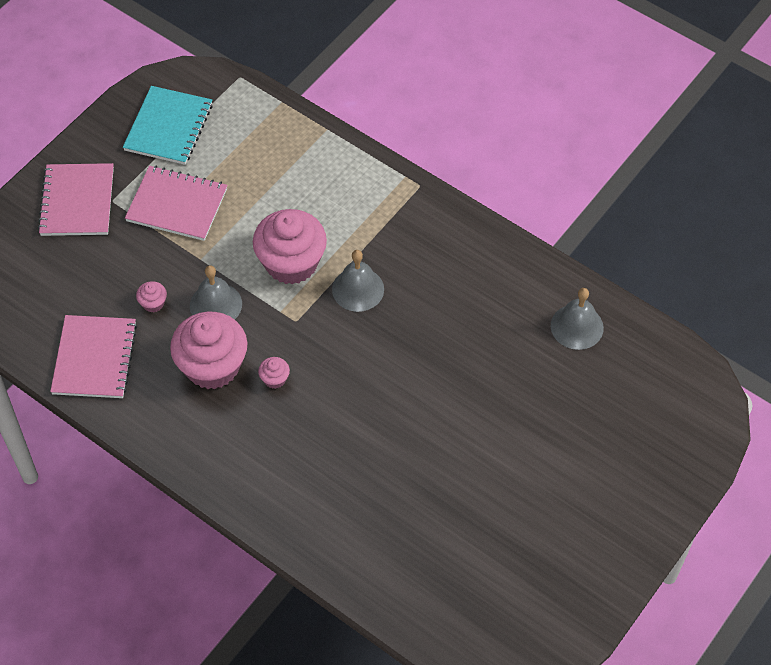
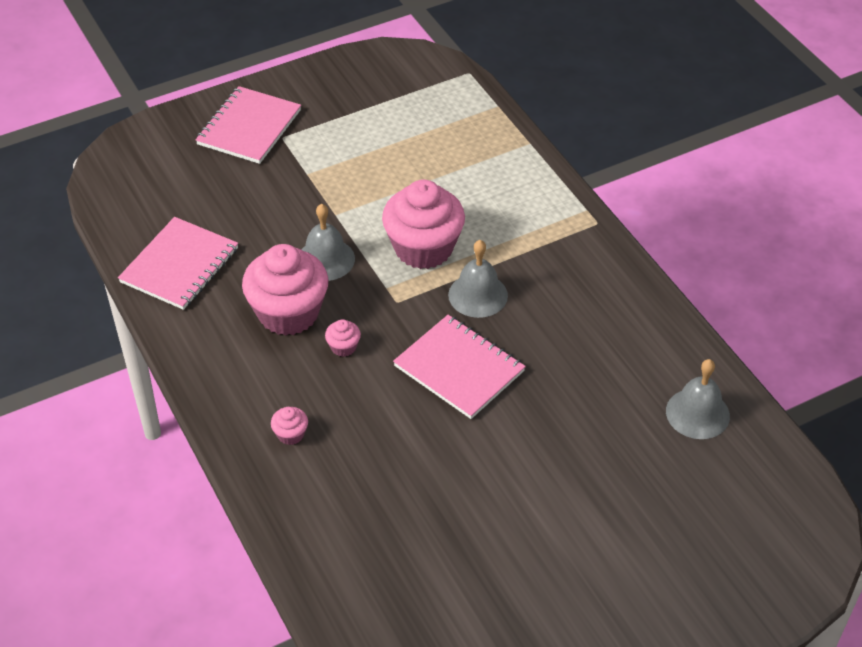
camera: 25 degrees right, 10 degrees down
turquoise notebook [123,86,213,165] -> none
pink notebook [125,166,227,241] -> pink notebook moved to [393,315,526,419]
pink cupcake [136,281,167,312] -> pink cupcake moved to [271,407,308,445]

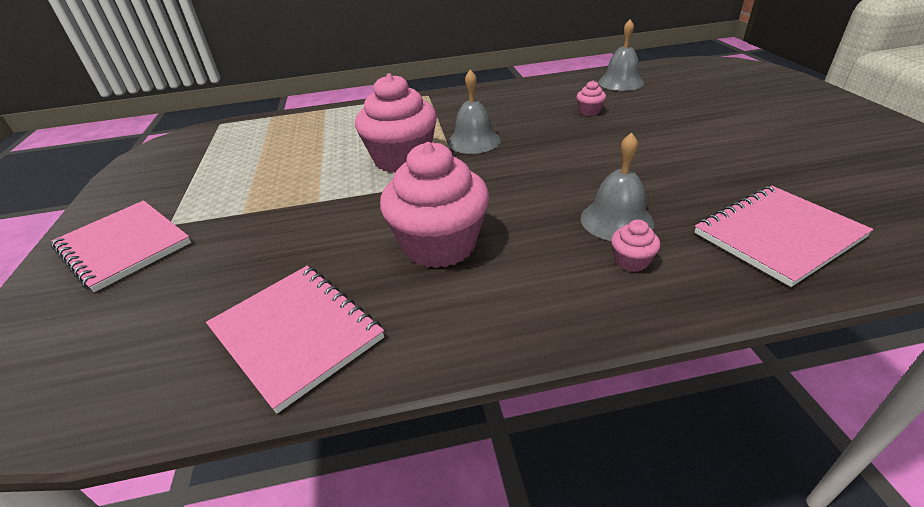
camera: 70 degrees left, 10 degrees down
grey bell [301,204,355,281] -> grey bell moved to [581,132,654,241]
pink cupcake [325,319,361,357] -> pink cupcake moved to [577,81,606,116]
pink notebook [393,315,526,419] -> pink notebook moved to [694,186,873,287]

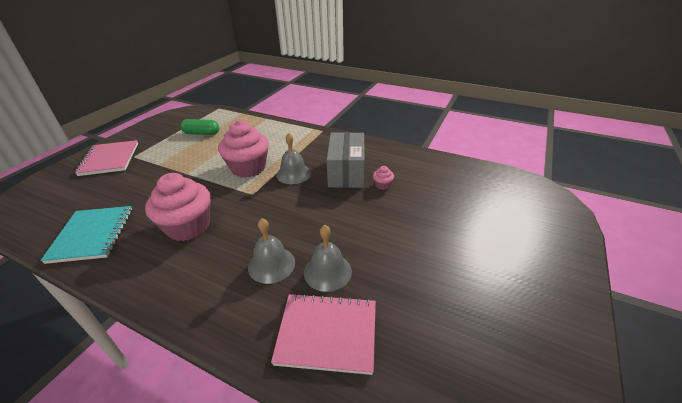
camera: 35 degrees right, 0 degrees up
pink notebook [206,266,384,413] -> turquoise notebook [40,206,132,264]
grey bell [598,19,644,91] -> grey bell moved to [304,225,352,292]
pink cupcake [611,220,660,272] -> none
none -> green capsule [180,119,219,135]
none -> grey box [326,132,365,188]

